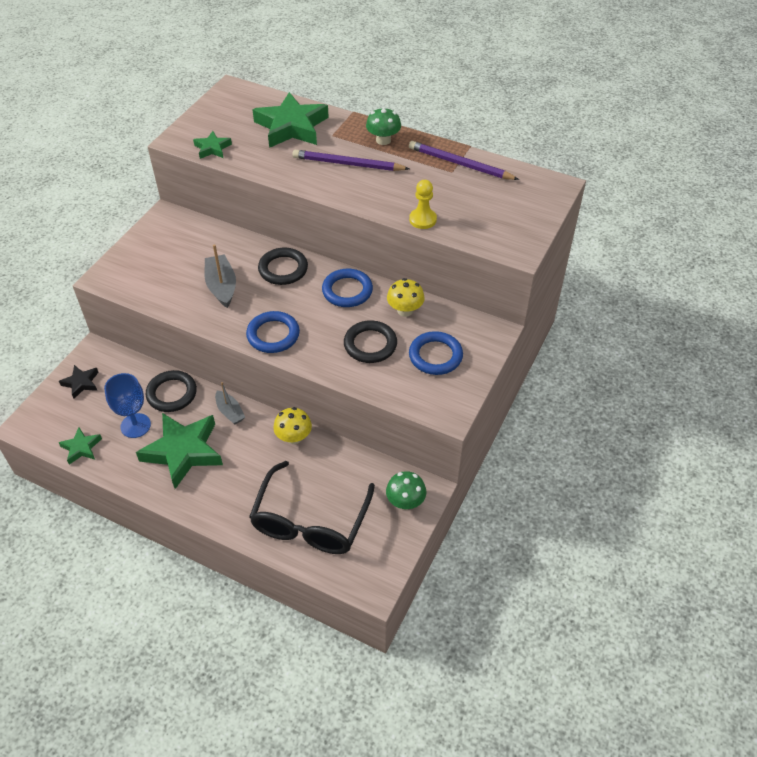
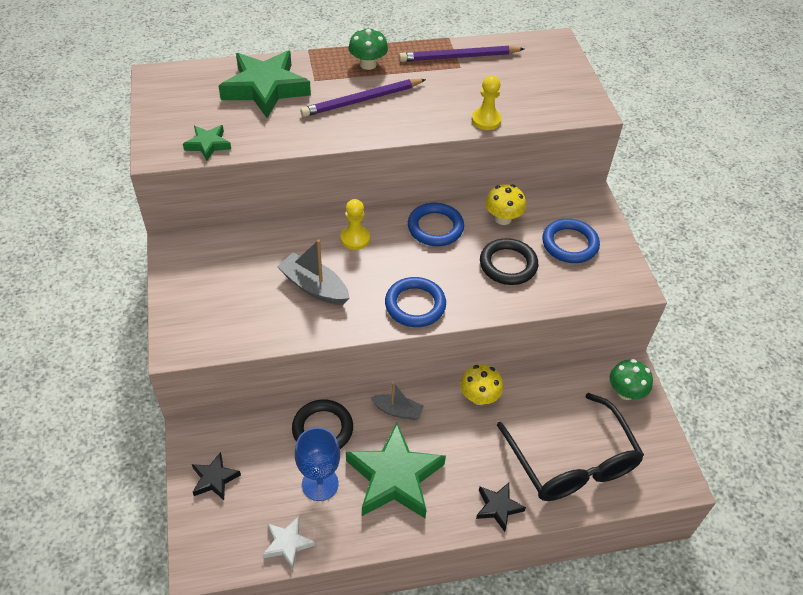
camera: 40 degrees left, 0 degrees up
green star [58,428,102,465] -> white star [263,516,315,569]
black ring [258,248,308,285] -> yellow pawn [340,199,370,250]
none -> black star [476,483,526,532]

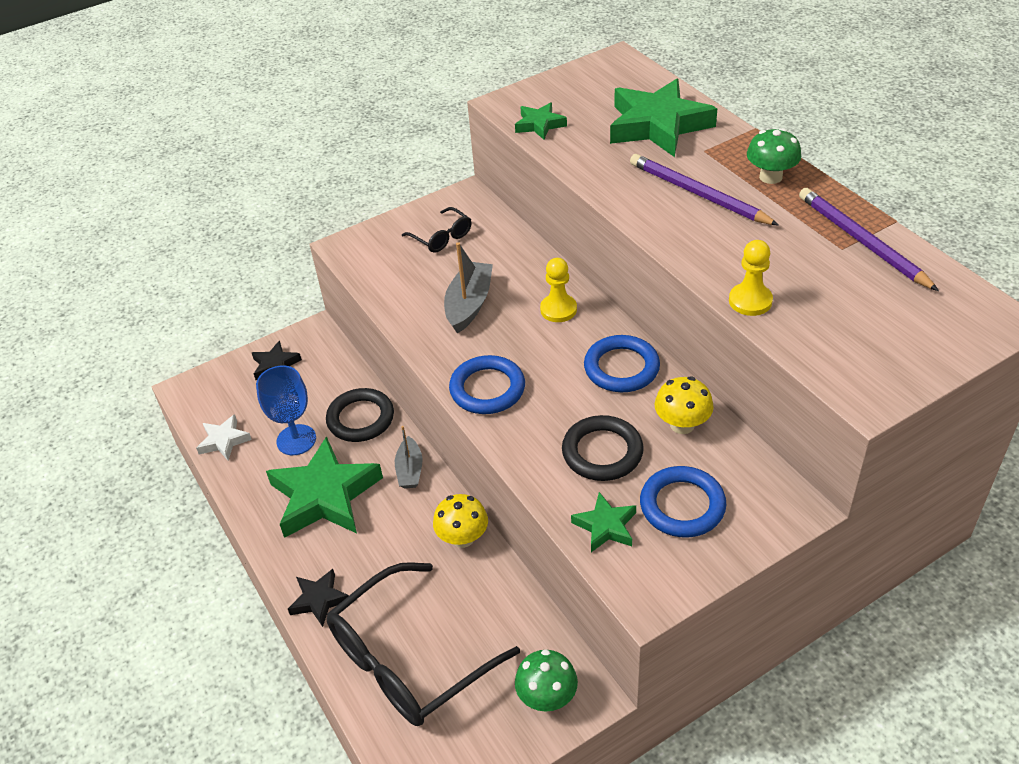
camera: 75 degrees right, 5 degrees down
none -> black glasses [402,207,471,253]
none -> green star [571,492,636,552]

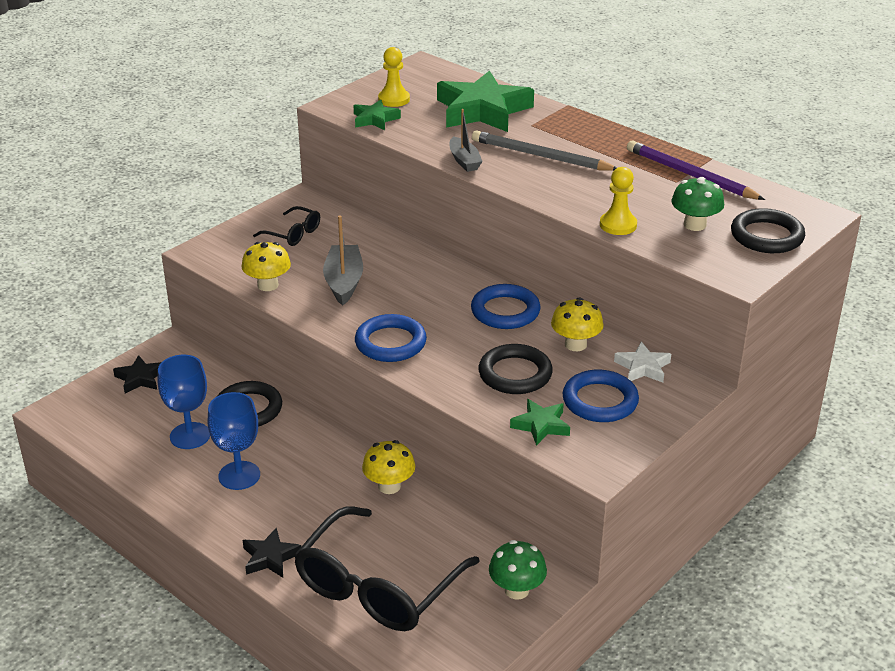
camera: 20 degrees left, 10 degrees down
white star [196,414,252,460] -> white star moved to [614,342,671,383]
green star [266,436,383,538] -> blue goblet [208,392,260,490]
grey boat [395,426,423,489] -> grey boat moved to [449,109,483,172]
yellow pawn [540,258,577,322] -> yellow pawn moved to [378,47,410,107]
purple pencil [630,154,779,226] -> grey pencil [472,130,617,171]
green mushroom [747,128,801,184] -> green mushroom moved to [671,177,724,231]
none -> yellow mushroom [241,242,291,291]
none -> black ring [731,208,805,253]

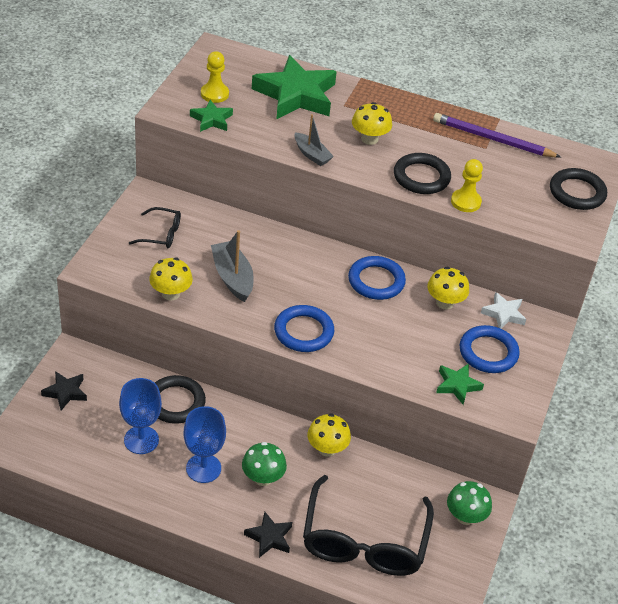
camera: 25 degrees left, 10 degrees up
grey pencil [472,130,617,171] -> yellow mushroom [352,102,392,145]
black ring [478,344,553,394] -> black ring moved to [394,153,451,194]
green mushroom [671,177,724,231] -> green mushroom moved to [242,442,287,486]

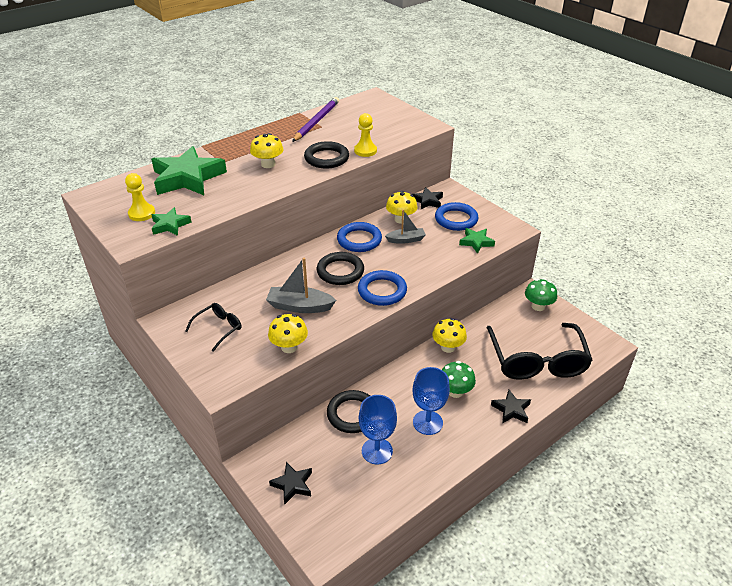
camera: 55 degrees left, 5 degrees down
grey boat [294,114,334,166] -> grey boat moved to [385,210,426,244]
black glasses [303,475,434,576] -> black glasses turned 45 degrees clockwise [487,323,593,380]
purple pencil [433,113,561,158] -> purple pencil turned 150 degrees clockwise [292,97,339,142]
white star [481,292,526,329] -> black star [412,187,443,209]
black ring [550,168,607,210] -> black ring moved to [317,252,364,285]

